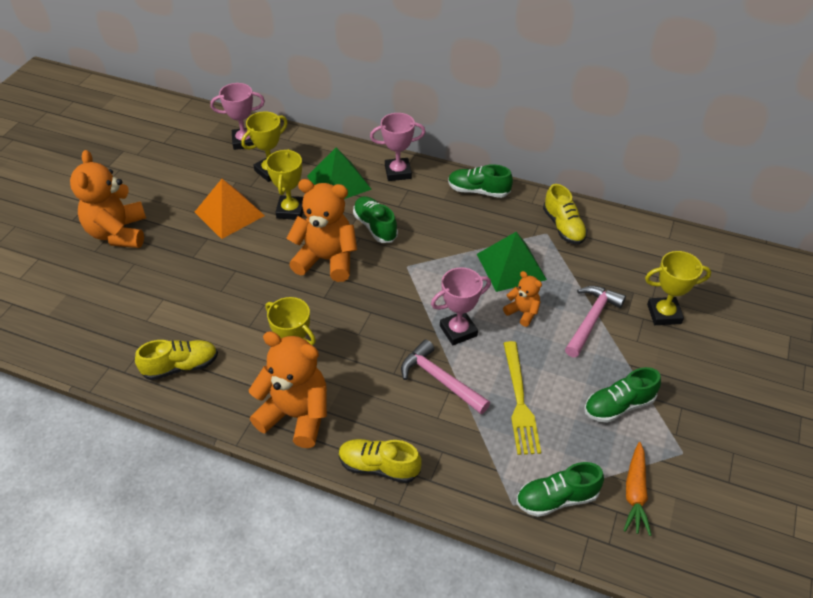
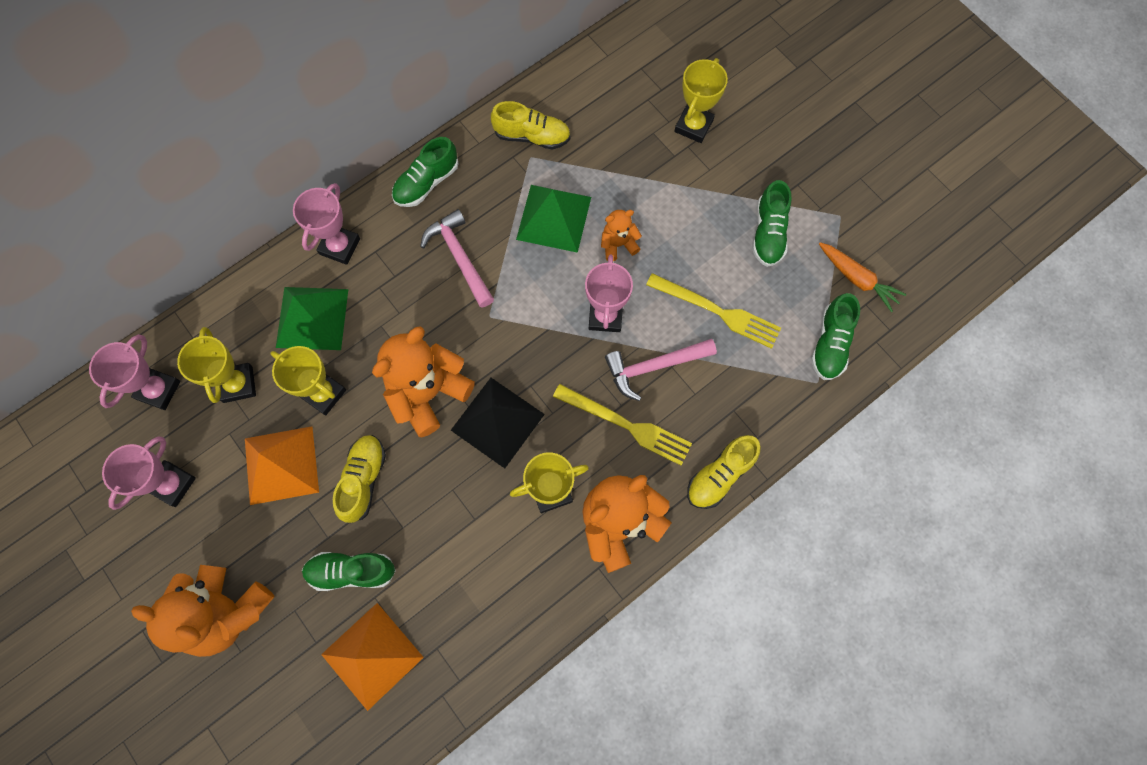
camera: 60 degrees left, 25 degrees up
yellow shoe [135,340,218,380] -> yellow shoe moved to [333,435,386,523]
green shoe [353,196,398,243] -> green shoe moved to [302,552,396,591]
pink hammer [565,286,626,357] -> pink hammer moved to [420,209,494,308]
none -> pink trophy [102,437,196,510]
none -> orange pyramid [321,603,424,711]
none -> black pyramid [451,378,545,468]
none -> yellow fork [553,384,692,466]

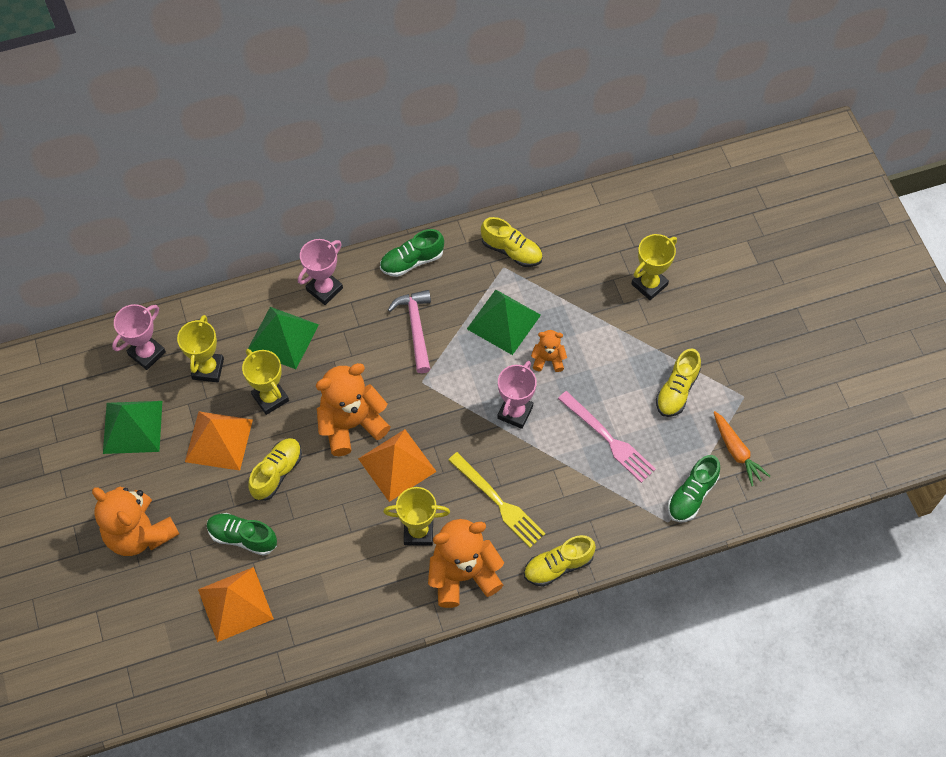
camera: 20 degrees right, 10 degrees down
pink trophy [102,437,196,510] -> green pyramid [103,401,162,454]
black pyramid [451,378,545,468] -> orange pyramid [358,429,437,502]
pink hammer [605,339,717,401] -> none
yellow fork [646,273,781,349] -> pink fork [558,391,656,483]
green shoe [752,180,792,267] -> yellow shoe [656,348,701,417]

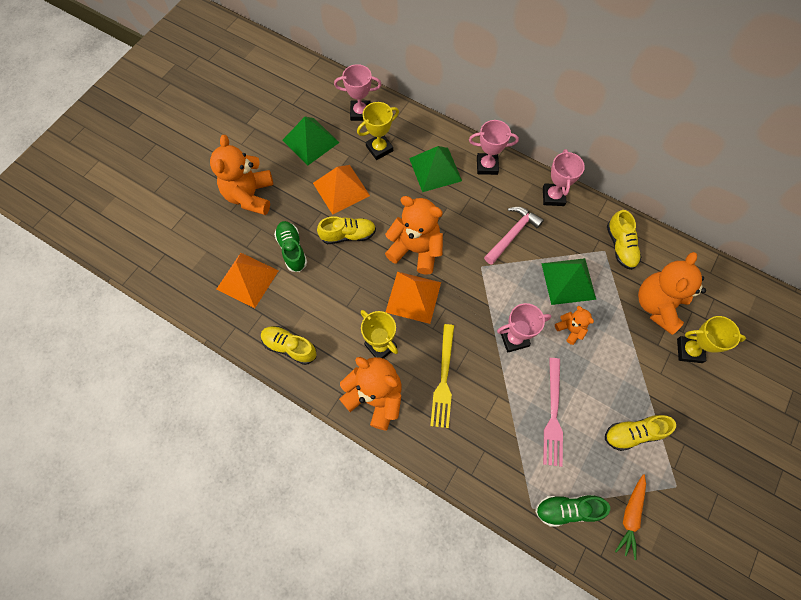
camera: 50 degrees right, 5 degrees up
yellow trophy [242,349,289,415] -> none
green shoe [380,229,444,277] -> pink trophy [543,149,585,206]
yellow shoe [524,535,596,587] -> yellow shoe moved to [261,326,317,365]
none -> orange teddy bear [638,252,706,335]

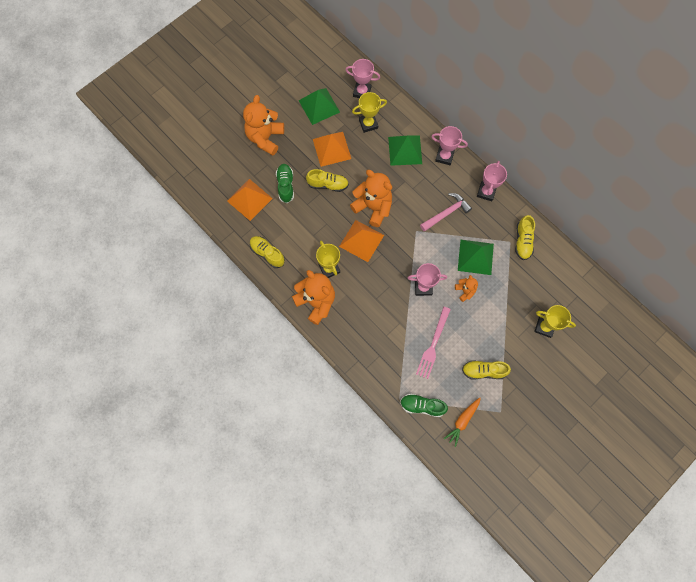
camera: 15 degrees right, 5 degrees up
yellow fork [430,324,454,428] -> none
orange teddy bear [638,252,706,335] -> none

